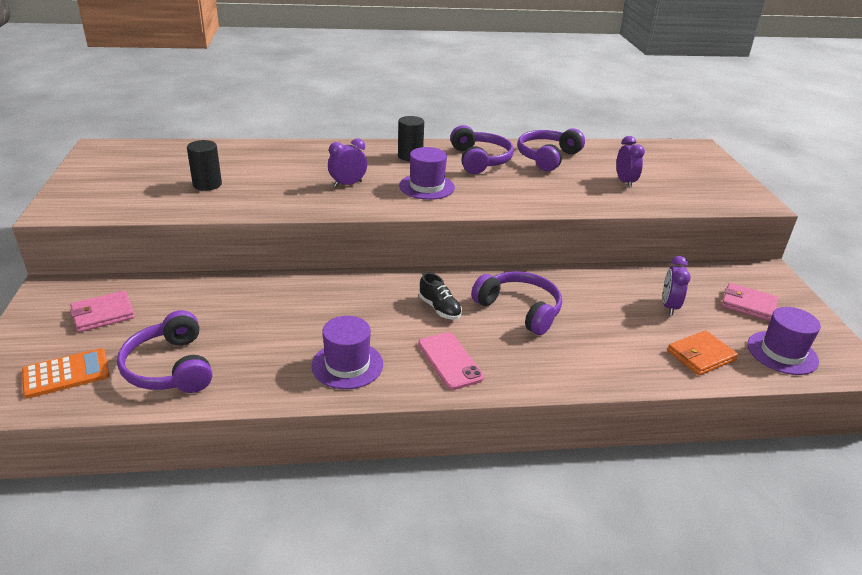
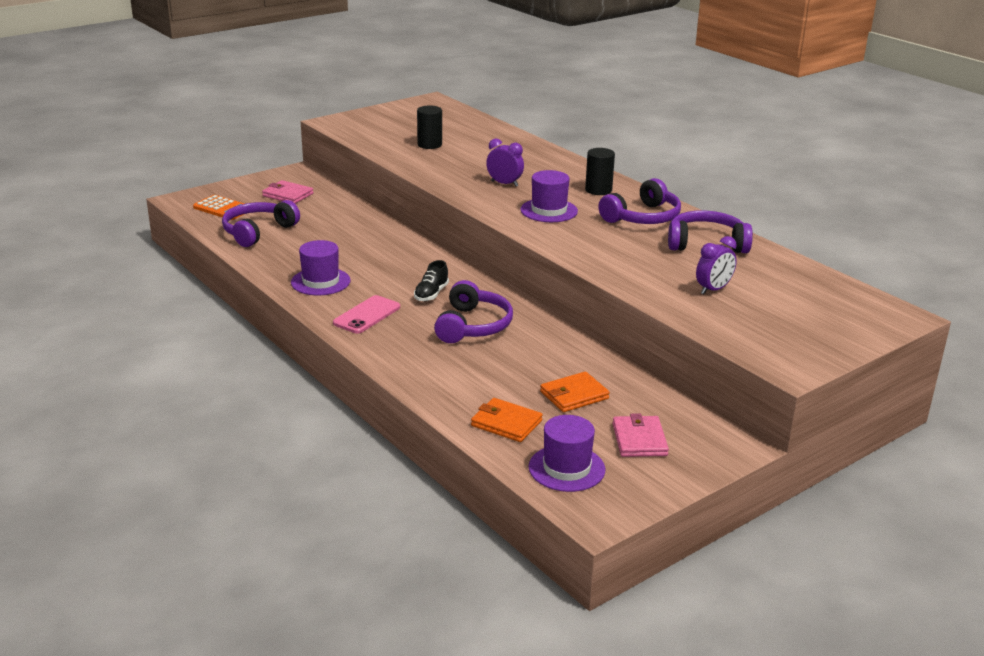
camera: 60 degrees right, 5 degrees down
purple clock [663,256,691,315] -> orange wallet [540,371,610,412]

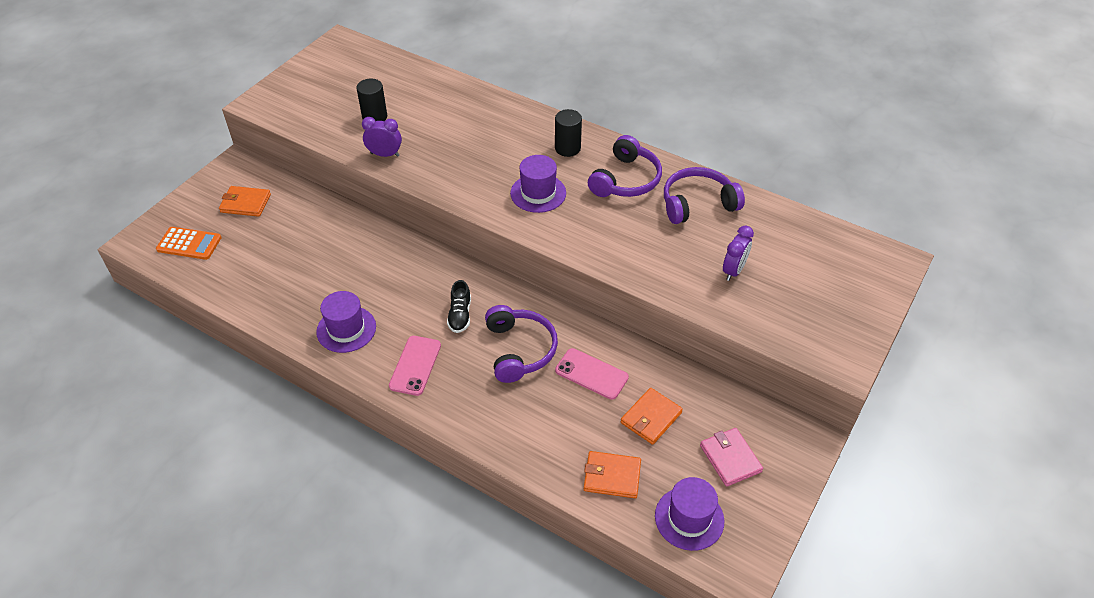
camera: 20 degrees left, 20 degrees up
purple headphones [222,200,300,247] -> none
pink wallet [262,180,314,204] -> orange wallet [219,186,271,217]
purple clock [486,138,524,187] -> purple clock moved to [362,117,402,157]
none -> pink phone [555,348,629,400]

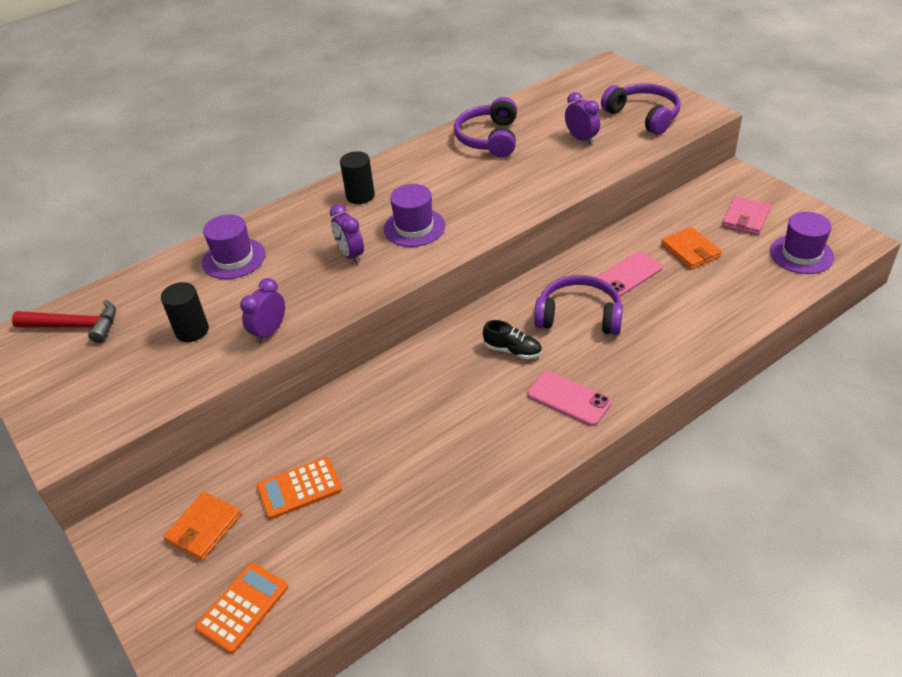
camera: 65 degrees left, 5 degrees down
purple hat [316,291,376,353] -> purple hat moved to [202,214,265,279]
orange wallet [584,451,641,498] -> none
purple headphones [588,135,662,197] -> purple headphones moved to [601,83,680,135]
pink wallet [700,428,763,487] -> pink wallet turned 60 degrees counterclockwise [722,196,771,235]
none -> red hammer [12,300,116,343]
none -> orange calculator [257,457,342,519]
none -> purple clock [330,204,364,264]

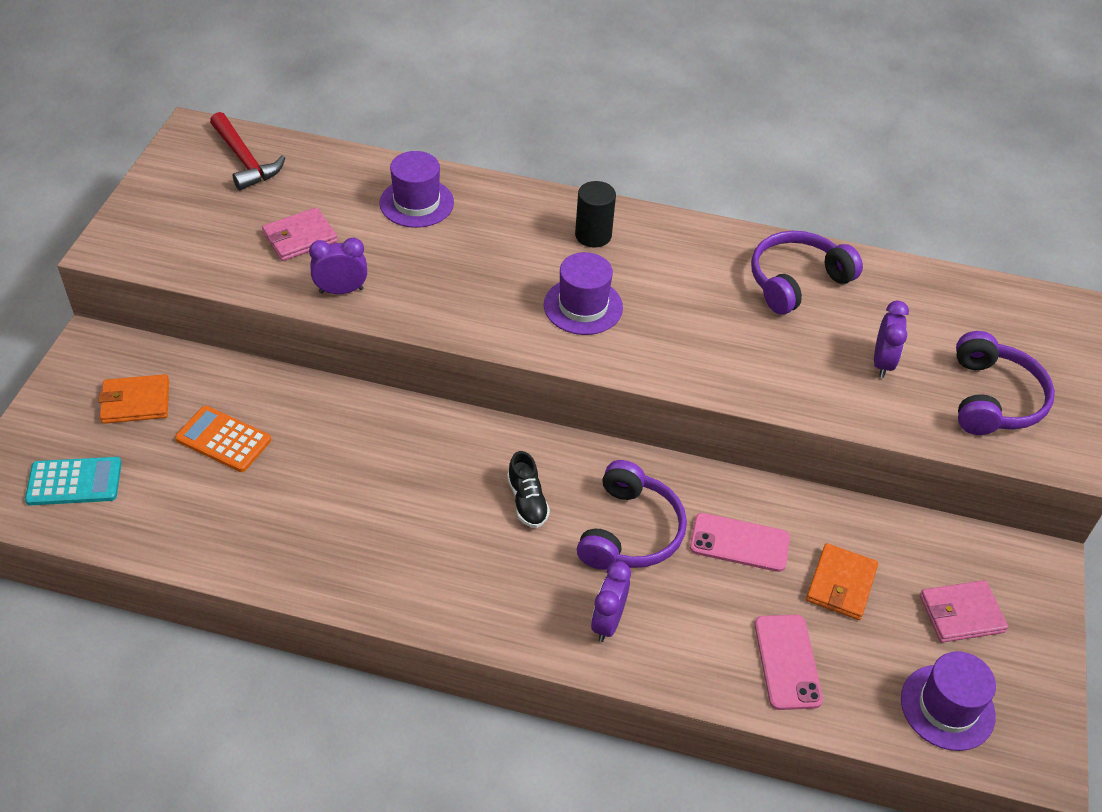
camera: 45 degrees right, 5 degrees up
black cylinder [161,282,209,342] -> pink wallet [262,208,338,261]
orange calculator [195,563,288,654] -> turquoise calculator [25,457,122,505]
purple clock [330,204,364,264] -> purple clock moved to [591,561,631,642]
pink phone [528,371,612,426] -> pink phone moved to [754,615,823,710]
purple headphones [534,275,623,335] -> purple headphones turned 45 degrees clockwise [577,460,687,570]

